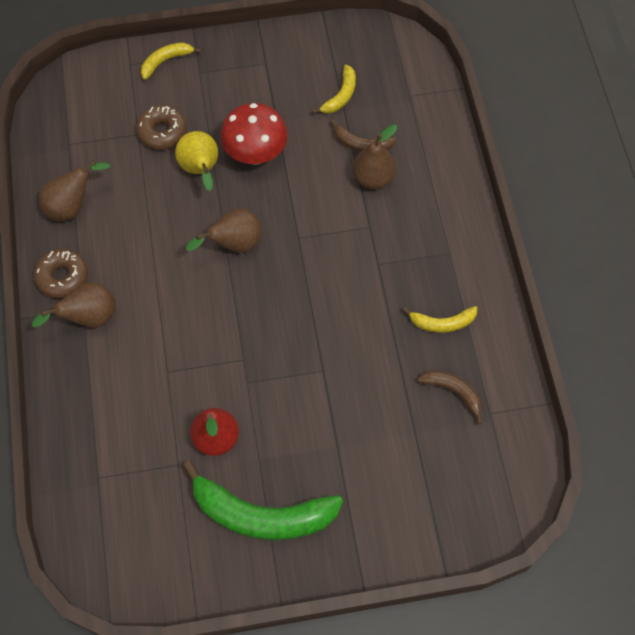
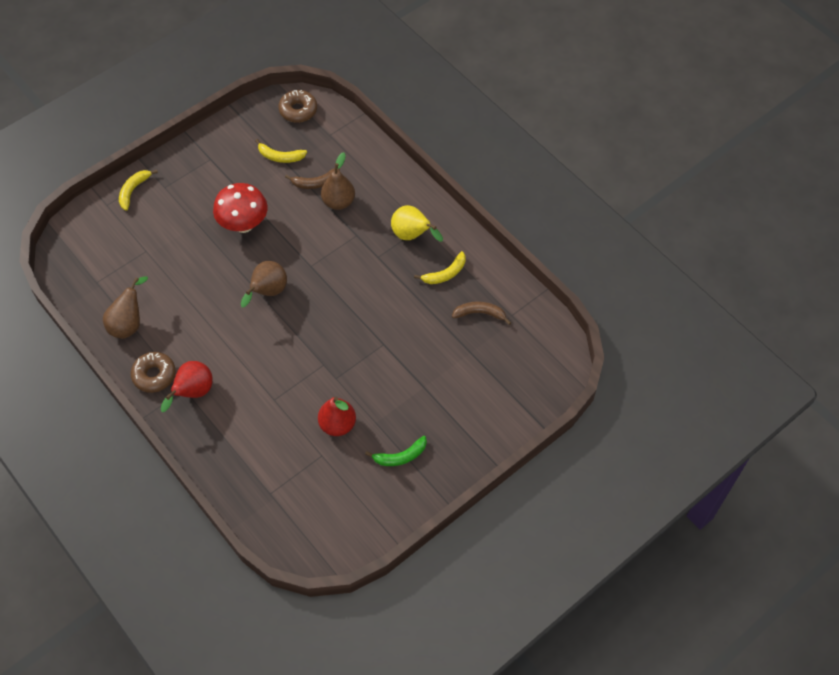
camera: 30 degrees left, 5 degrees down
brown pear [32,282,116,328] -> red pear [161,361,213,412]
brown donut [136,105,187,150] -> brown donut moved to [278,90,317,123]
yellow pear [175,131,218,191] -> yellow pear moved to [391,205,443,242]
green banana [182,461,343,541] -> green banana [365,436,427,466], size x0.49
yellow banana [312,65,356,114] -> yellow banana turned 105 degrees clockwise [255,139,307,163]

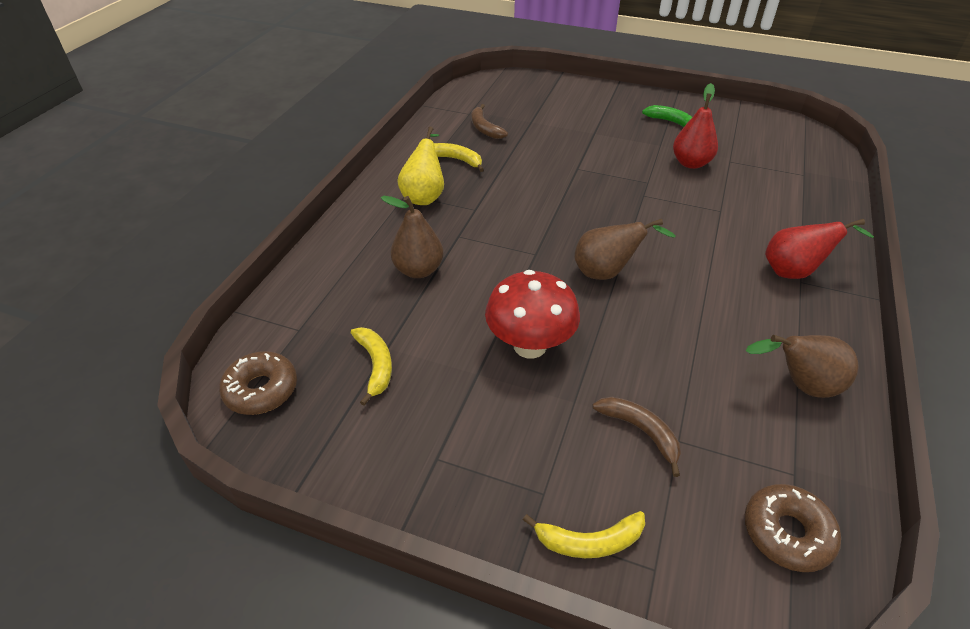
camera: 120 degrees left, 15 degrees down
brown donut [131,352,176,393] -> brown donut moved to [745,484,841,572]
brown banana [285,168,340,189] -> brown banana moved to [592,397,681,477]

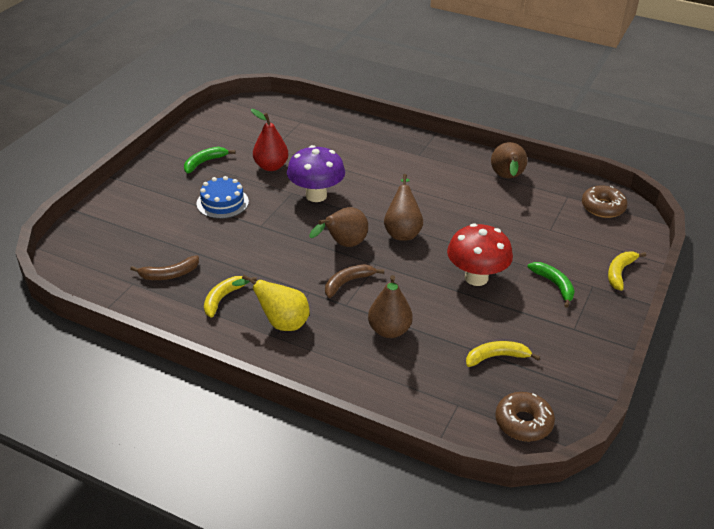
camera: 85 degrees left, 5 degrees down
yellow banana [523,511,645,558] -> yellow banana turned 150 degrees counterclockwise [608,252,646,291]
brown banana [592,397,681,477] -> brown banana moved to [325,264,384,298]
red pear [765,219,874,279] -> none
none -> blue cake [197,176,249,219]
none -> purple mushroom [287,145,345,202]
none -> brown pear [309,207,368,247]
none -> green banana [528,262,575,308]

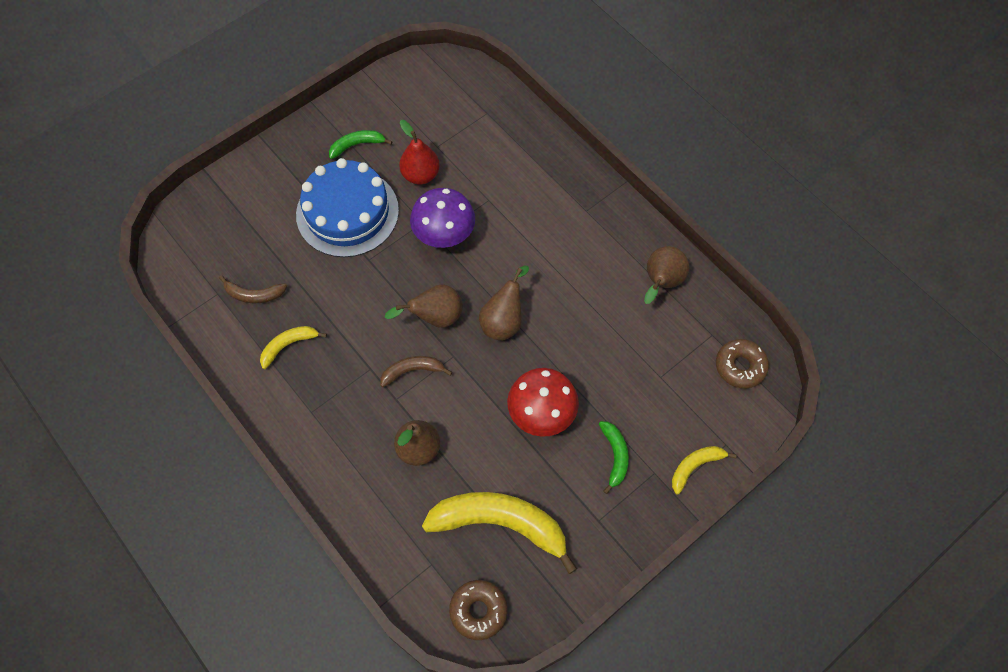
camera: 25 degrees right, 25 degrees up
blue cake [197,176,249,219] -> blue cake [296,158,399,257], size x1.83
yellow pear [232,275,310,331] -> none
yellow banana [466,341,540,367] -> yellow banana [422,492,577,574], size x2.03

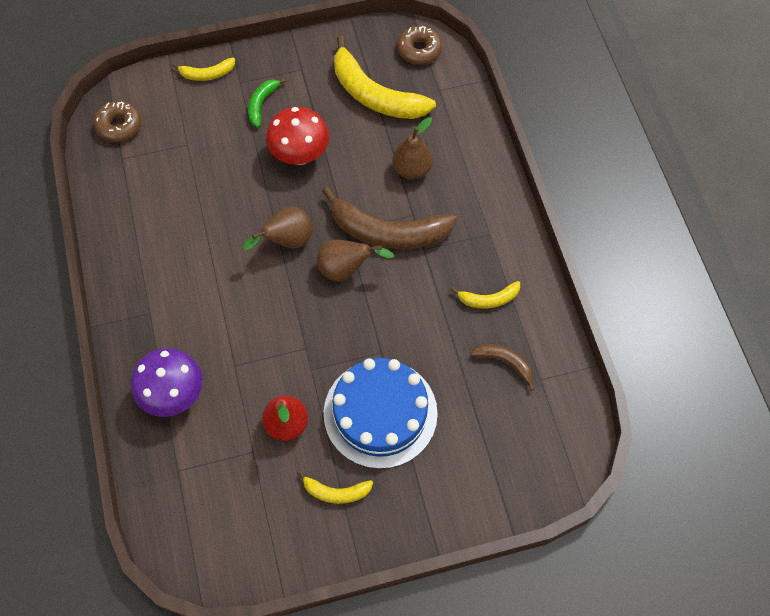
camera: 155 degrees left, 0 degrees up
green banana [329,130,392,159] -> yellow banana [298,470,373,504]
brown banana [380,356,452,387] -> brown banana [322,186,457,249], size x2.03
purple mushroom [410,188,475,248] -> purple mushroom moved to [131,348,203,417]
brown pear [644,246,690,304] -> none

